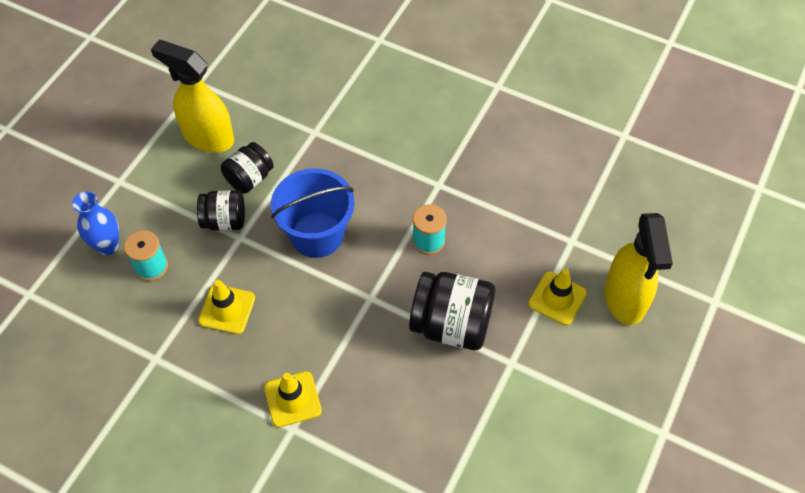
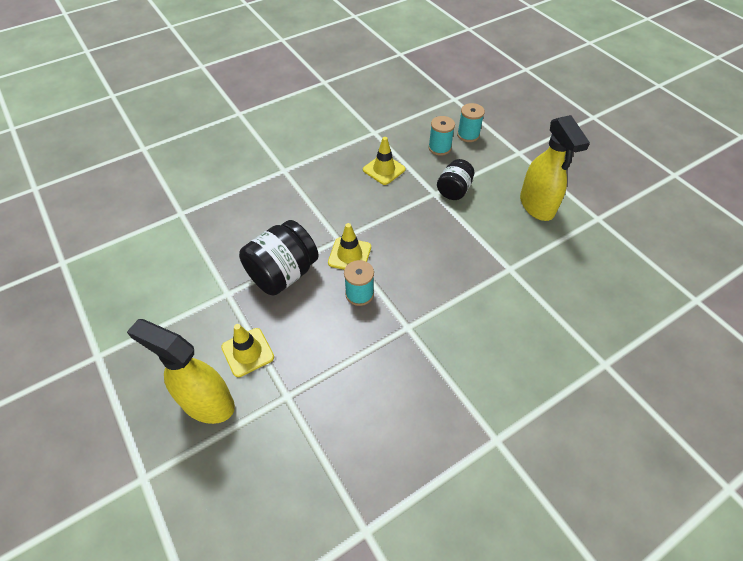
camera: 120 degrees right, 5 degrees down
blue vase [72,191,119,255] -> turquoise spool [457,103,485,142]
yellow spray bottle [151,40,234,153] -> yellow spray bottle turned 105 degrees clockwise [520,115,590,221]
black jar [221,142,274,194] -> none
yellow traffic cone [264,371,322,428] -> yellow traffic cone moved to [328,223,371,270]
blue bucket [271,168,355,258] -> none

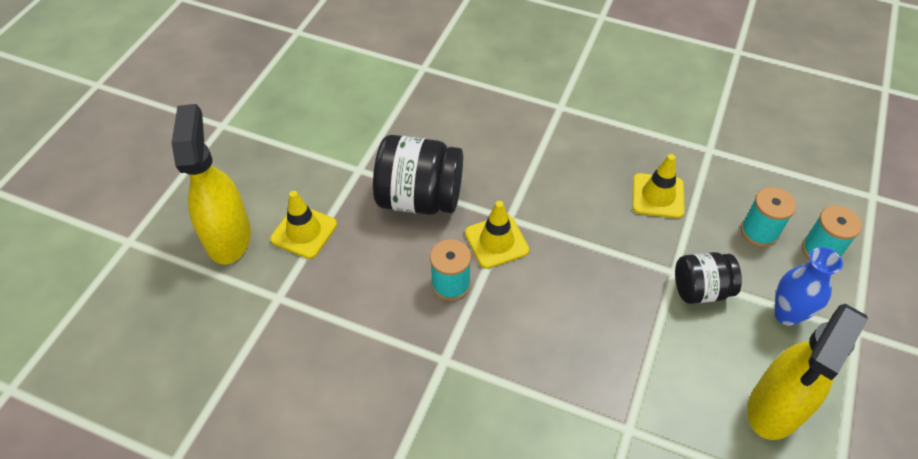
camera: 55 degrees right, 0 degrees up
none -> blue vase [774,247,843,326]

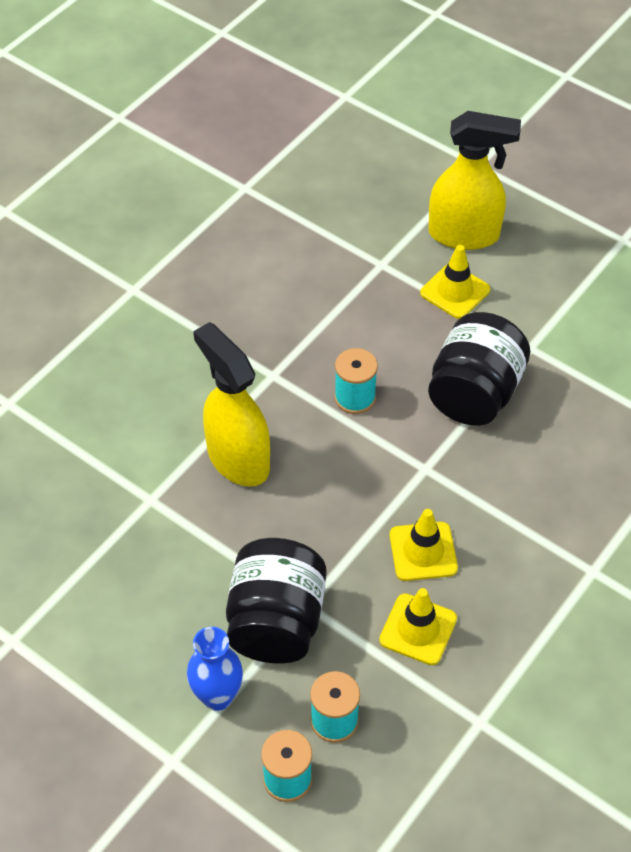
camera: 105 degrees right, 0 degrees up
yellow traffic cone [465,201,529,269] -> yellow traffic cone moved to [390,509,458,581]
black jar [675,252,742,304] -> black jar [226,538,326,664], size x1.64
yellow spray bottle [747,304,868,440] -> yellow spray bottle moved to [193,322,270,487]

